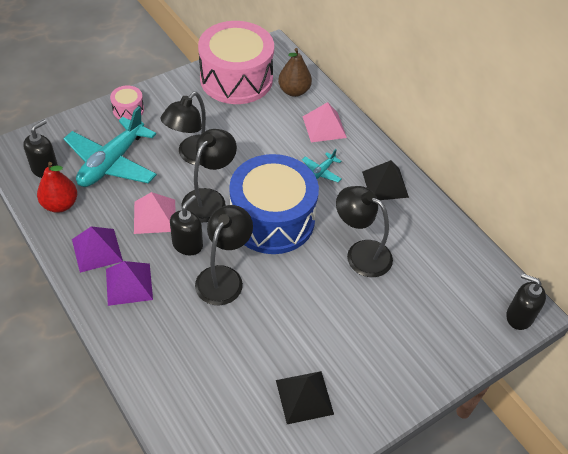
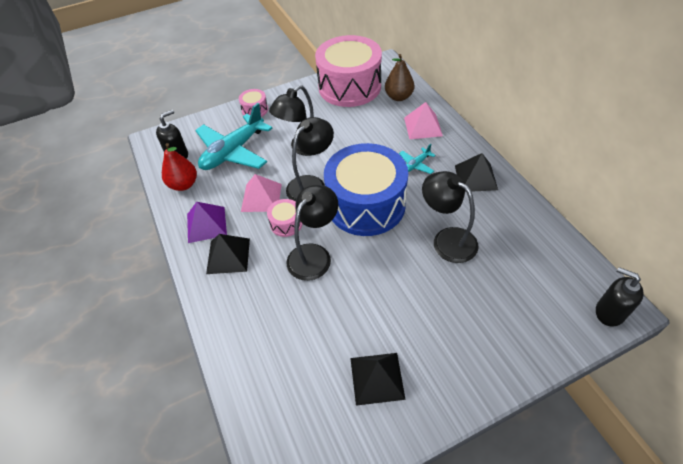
camera: 15 degrees right, 0 degrees up
purple pyramid [106,261,153,306] -> black pyramid [206,234,250,274]
black soap dispenser [170,195,203,256] -> pink drum [267,199,302,237]

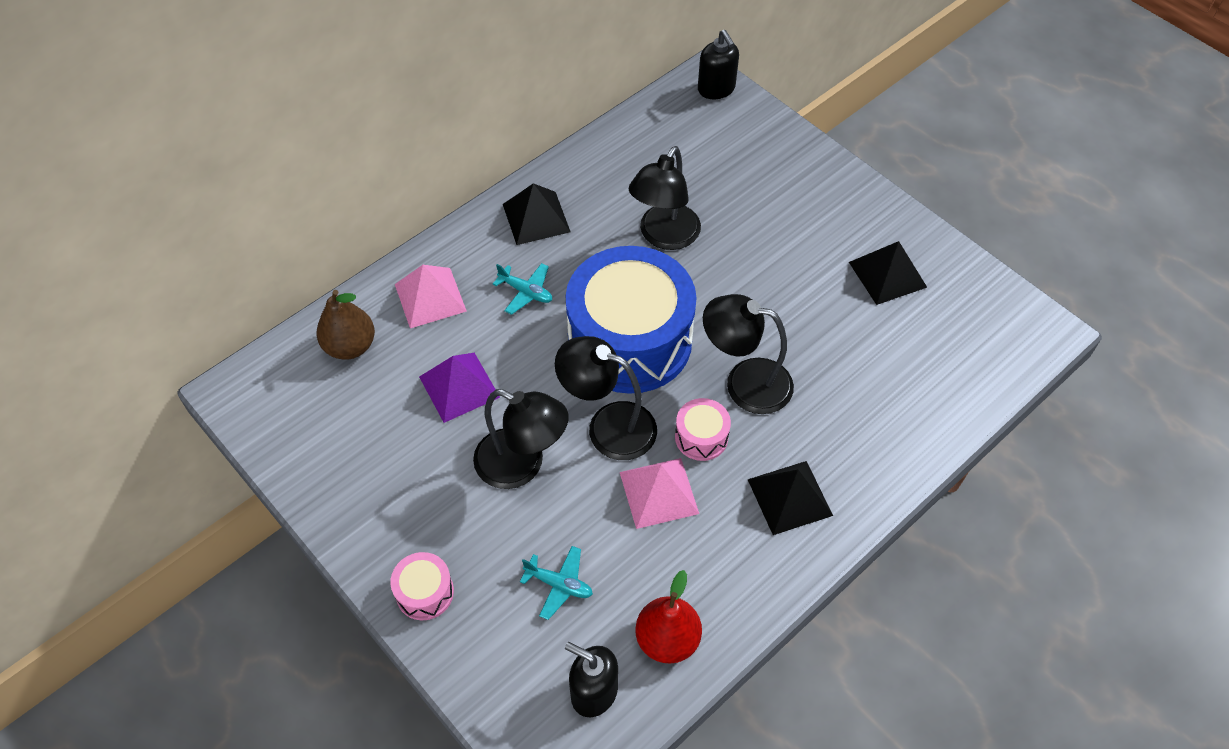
camera: 110 degrees left, 5 degrees up
purple pyramid [187,202,227,243] -> purple pyramid moved to [419,353,500,423]
turquoise plane [195,103,272,170] -> turquoise plane [520,546,593,620], size x0.44
pink drum [315,35,382,107] -> none
black soap dispenser [596,267,644,327] -> black soap dispenser turned 45 degrees counterclockwise [698,30,739,99]

